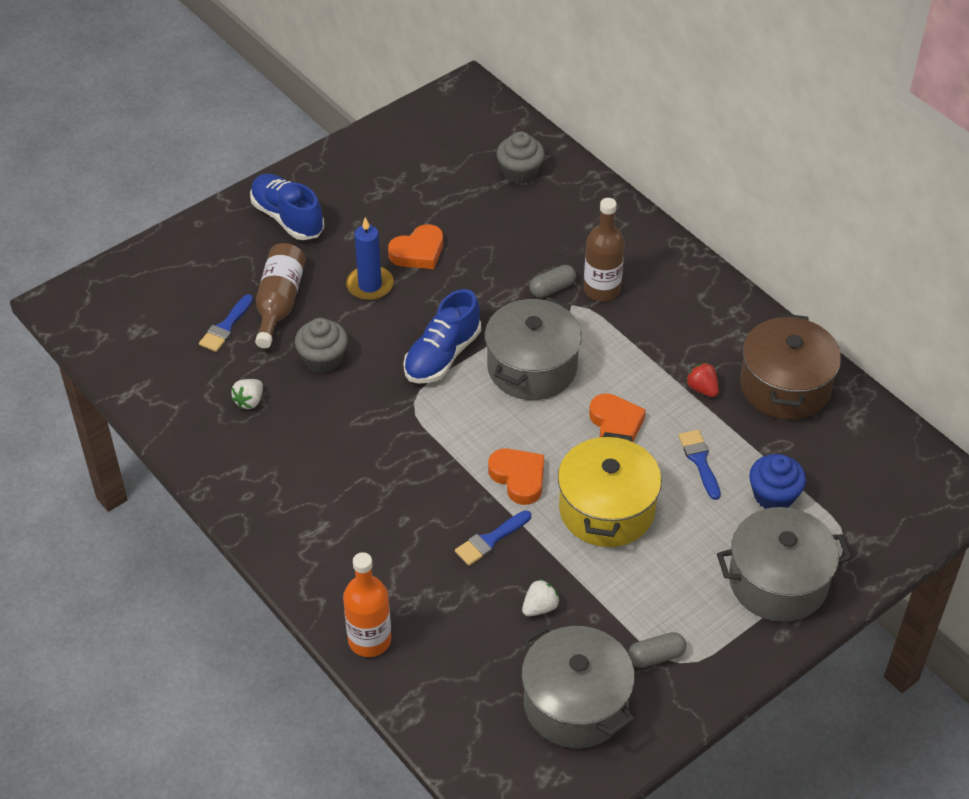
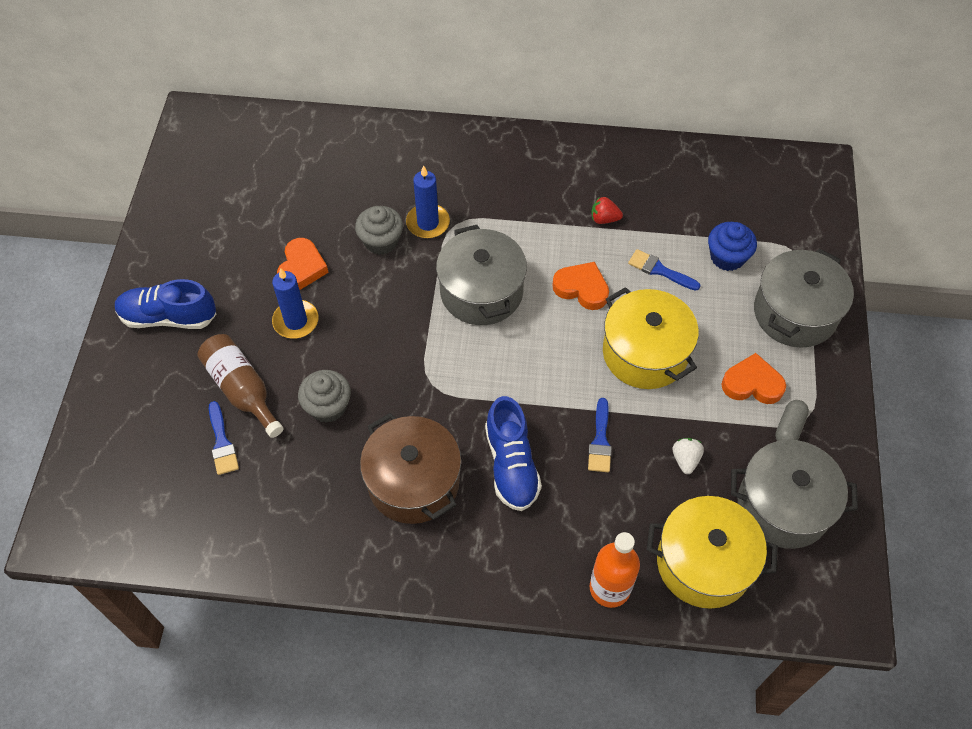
camera: 45 degrees left, 10 degrees up
white strawberry [231,379,263,409] -> none
blue shoe [403,289,481,384] -> blue shoe moved to [485,396,542,511]
orange heart [488,448,544,505] -> orange heart moved to [722,353,786,404]
grey cupcake [497,131,545,184] -> grey cupcake moved to [355,206,403,255]
grey capsule [529,265,576,298] -> blue candle [406,166,450,238]
brown bottle [584,198,625,301] -> none
brown pot [740,313,841,420] -> brown pot moved to [360,413,461,524]
none -> yellow pot [647,496,778,609]

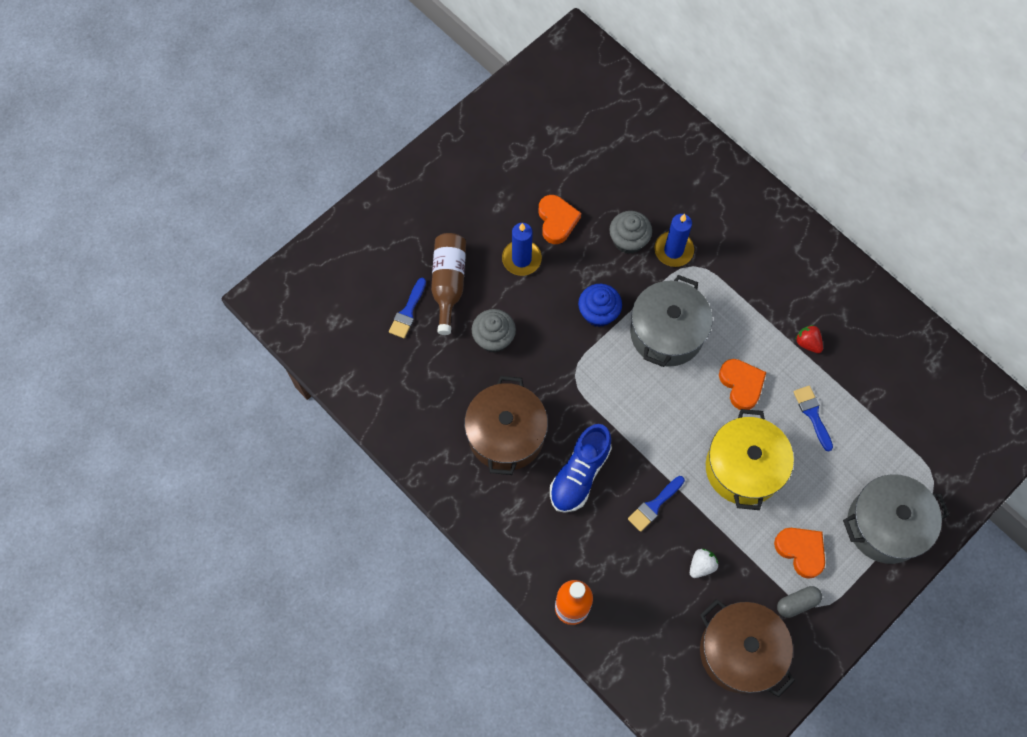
camera: 40 degrees right, 10 degrees up
blue shoe [115,279,217,329] -> none
orange heart [277,238,329,290] -> orange heart turned 60 degrees counterclockwise [538,195,581,244]
yellow pot [647,496,778,609] -> none
blue cupcake [708,222,757,271] -> blue cupcake moved to [578,284,622,327]
grey pot [731,440,858,549] -> brown pot [700,599,795,697]

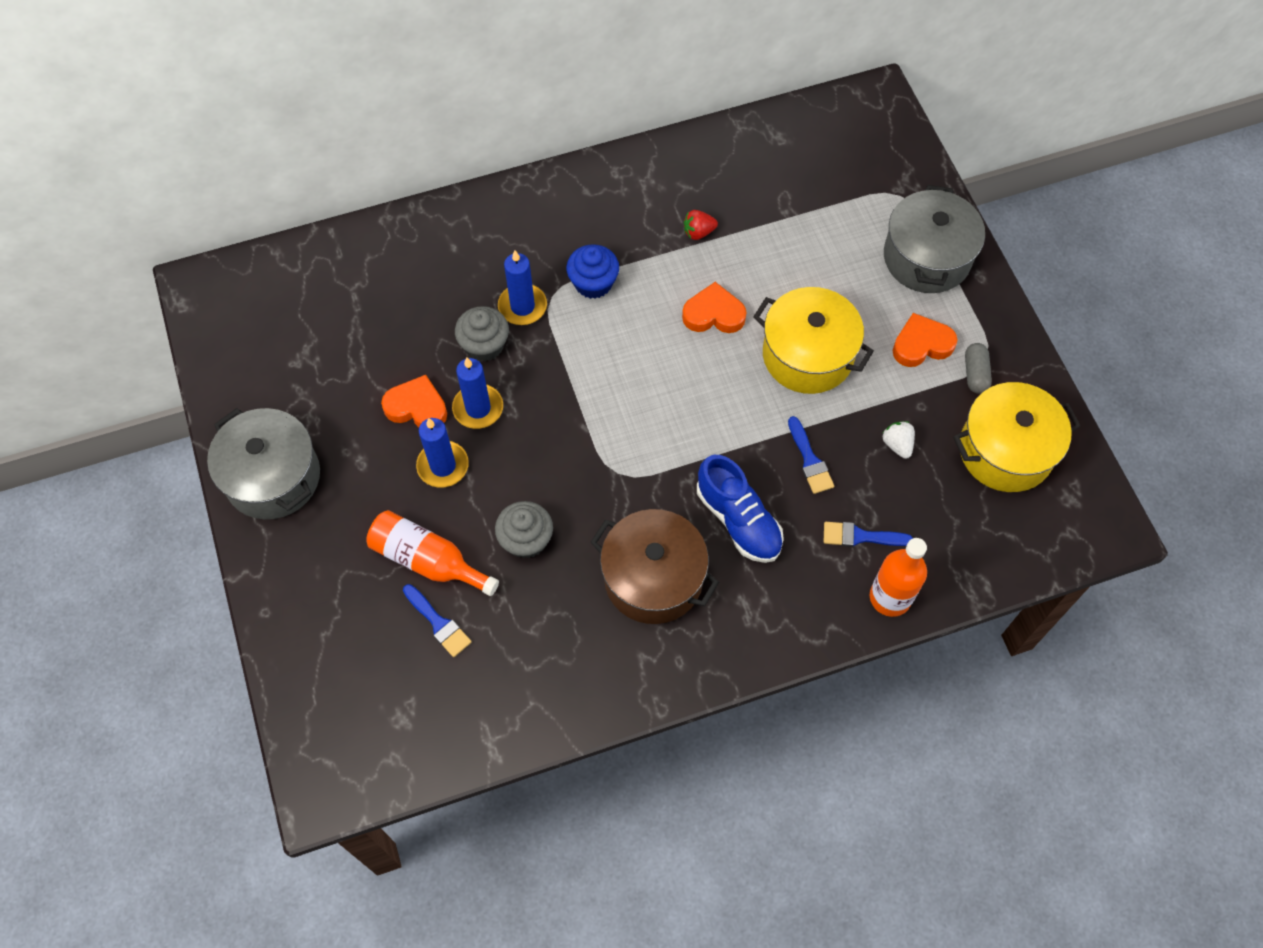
camera: 65 degrees left, 5 degrees down
brown bottle [431,233,466,335] -> orange bottle [366,510,499,596]
blue cupcake [578,284,622,327] -> blue cupcake moved to [566,244,619,299]
grey pot [630,275,712,367] -> grey pot moved to [207,408,320,519]
brown pot [700,599,795,697] -> yellow pot [953,382,1081,492]
blue brush [793,385,833,452] -> blue brush moved to [824,522,913,547]
none -> blue candle [452,357,503,429]

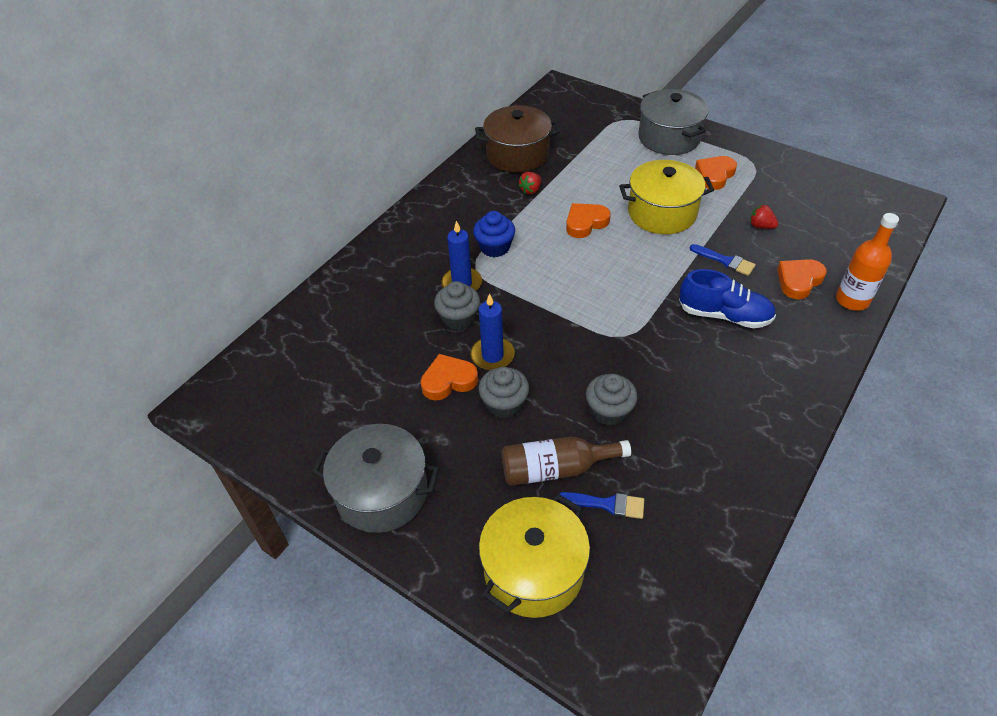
camera: 35 degrees left, 15 degrees down
orange bottle [366,510,499,596] -> brown bottle [502,437,631,486]
blue candle [416,418,469,488] -> grey cupcake [479,367,529,418]
brown pot [590,509,719,624] -> brown pot moved to [475,105,560,173]
blue brush [824,522,913,547] -> orange heart [777,259,827,299]
white strawberry [883,421,915,459] -> red strawberry [750,205,778,229]
yellow pot [953,382,1081,492] -> yellow pot moved to [479,494,590,618]
grey capsule [965,343,992,394] -> none

